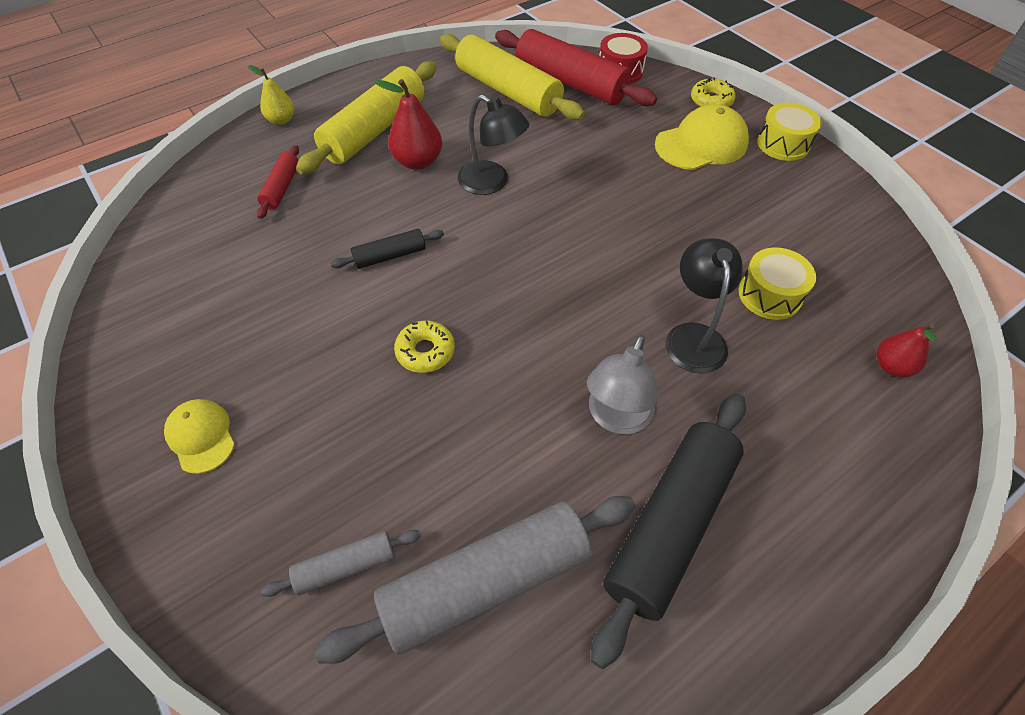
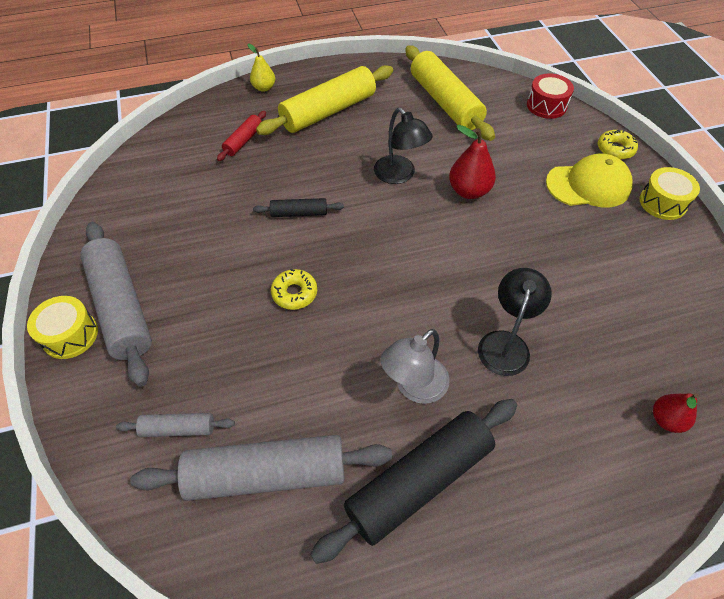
camera: 20 degrees right, 0 degrees up
yellow cap [164,399,235,474] -> grey rolling pin [80,222,152,387]
red pear [375,79,442,170] -> red pear moved to [449,125,496,199]
red rolling pin [495,29,657,106] -> none
yellow drum [739,247,816,320] -> yellow drum moved to [27,296,98,359]

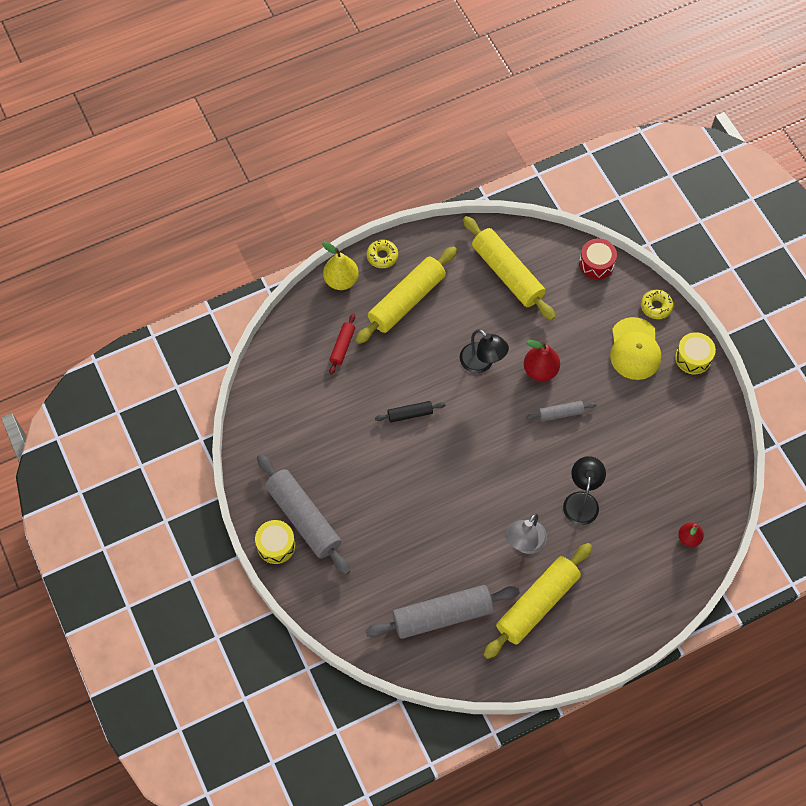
camera: 10 degrees left, 10 degrees up
grey rolling pin [116,413,235,437] -> grey rolling pin moved to [526,401,597,422]
yellow pear [247,43,275,92] -> yellow pear [322,241,359,290], size x1.54
yellow donut [271,269,317,310] -> yellow donut moved to [367,240,398,268]
black rolling pin [310,399,517,564] -> yellow rolling pin [484,543,592,659]
yellow cap [546,153,633,208] -> yellow cap turned 105 degrees clockwise [610,317,661,380]

